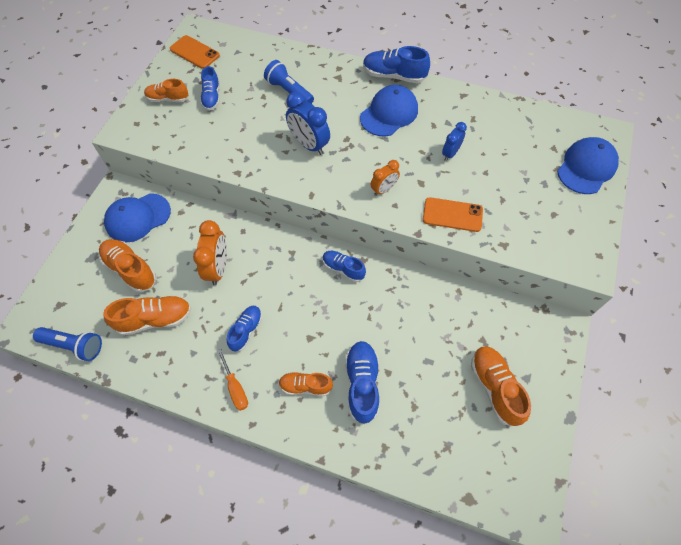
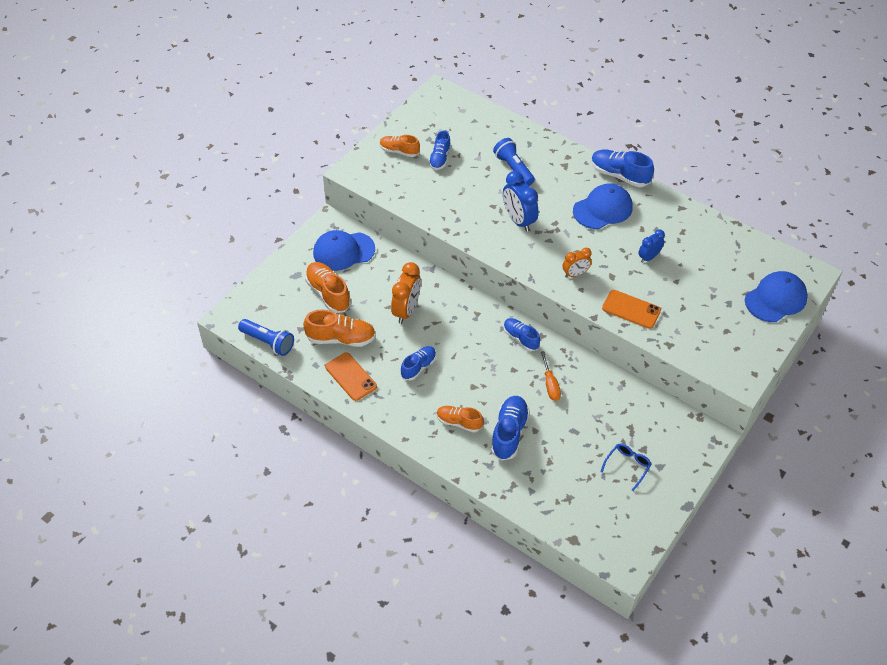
camera: 15 degrees right, 10 degrees down
orange phone [170,35,220,69] -> orange phone moved to [325,353,377,401]
orange screwdriver [217,349,248,411] -> orange screwdriver moved to [541,351,561,401]
orange shoe [471,346,531,426] -> blue glasses [600,443,651,491]

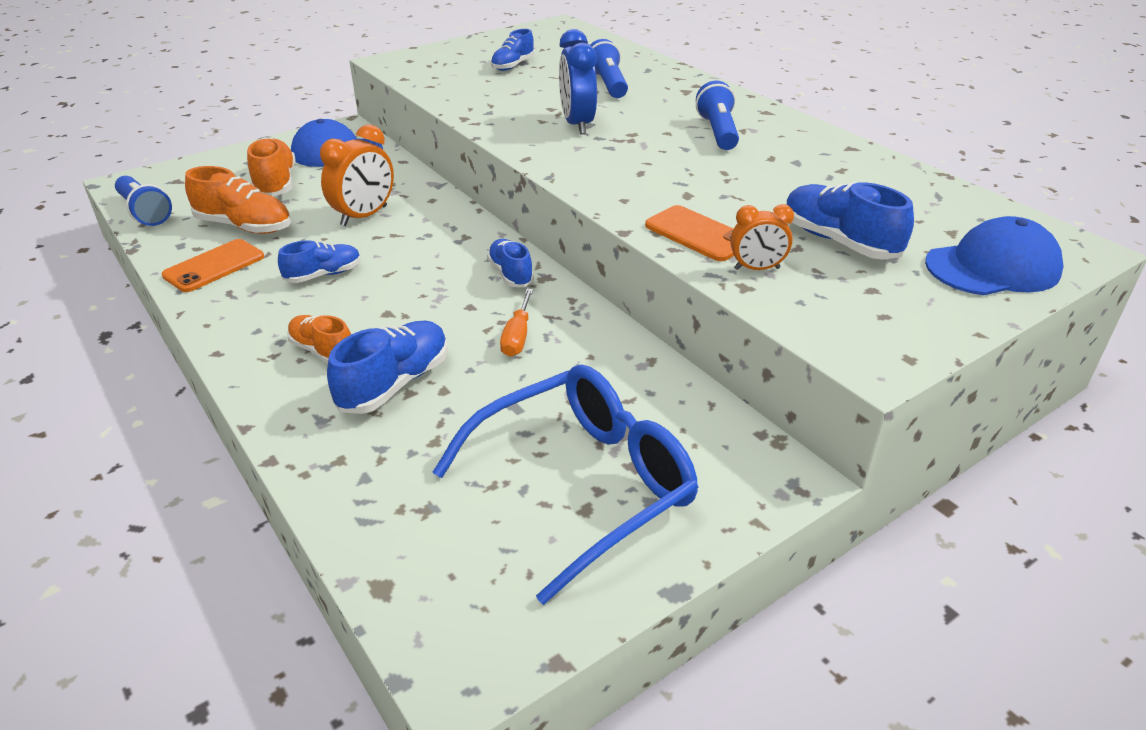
camera: 20 degrees right, 15 degrees down
orange phone [325,353,377,401] -> orange phone turned 60 degrees clockwise [162,239,264,292]
orange shoe [380,135,420,157] -> none
orange clock [563,248,592,278] -> orange clock moved to [730,204,794,270]
blue cap [573,183,633,229] -> blue flashlight [696,81,739,150]
blue shoe [591,149,654,187] -> blue shoe moved to [786,182,914,260]
blue glasses [600,443,651,491] -> blue glasses [432,365,699,605], size x2.41
blue clock [639,230,665,263] -> none

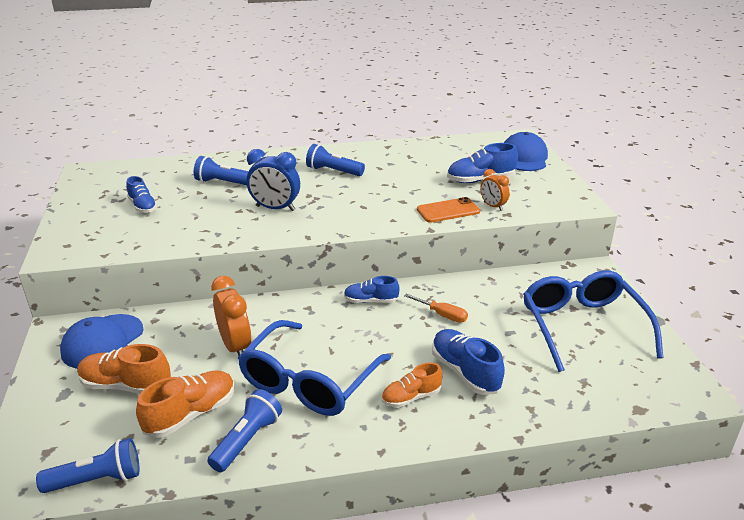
camera: 65 degrees left, 5 degrees down
orange phone [162,239,264,292] -> blue flashlight [207,389,282,472]
blue shoe [278,240,361,283] -> blue glasses [238,320,391,416]
orange clock [730,204,794,270] -> orange clock turned 120 degrees clockwise [480,169,510,211]

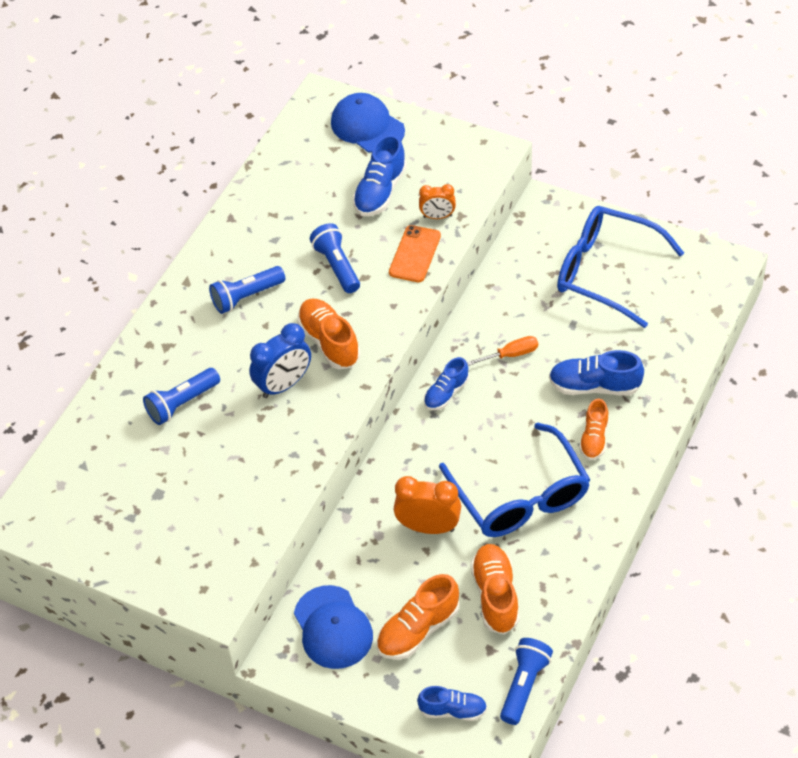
camera: 50 degrees left, 20 degrees up
blue shoe [126,176,157,213] -> blue shoe moved to [417,686,487,721]
blue flashlight [207,389,282,472] -> blue flashlight moved to [310,223,360,293]
none -> orange shoe [297,299,360,369]

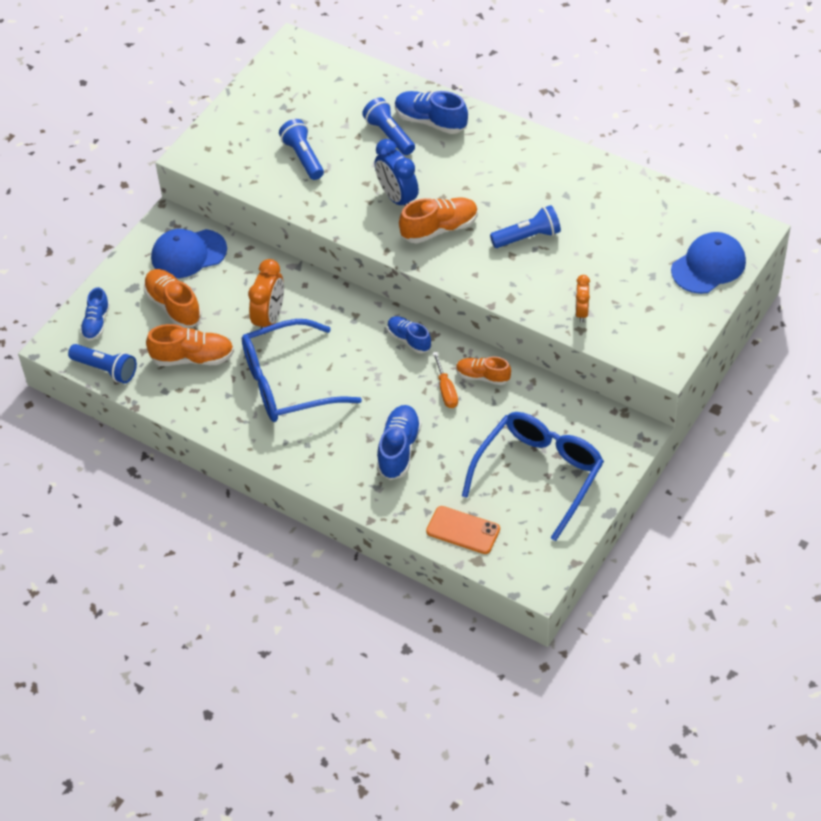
camera: 95 degrees right, 0 degrees up
blue flashlight [209,266,285,314] -> blue flashlight moved to [279,119,324,180]
blue shoe [353,134,407,216] -> blue shoe moved to [395,91,468,134]
orange phone [389,225,441,282] -> orange phone moved to [426,506,500,554]
orange shoe [579,399,609,460] -> orange shoe moved to [456,356,511,385]

